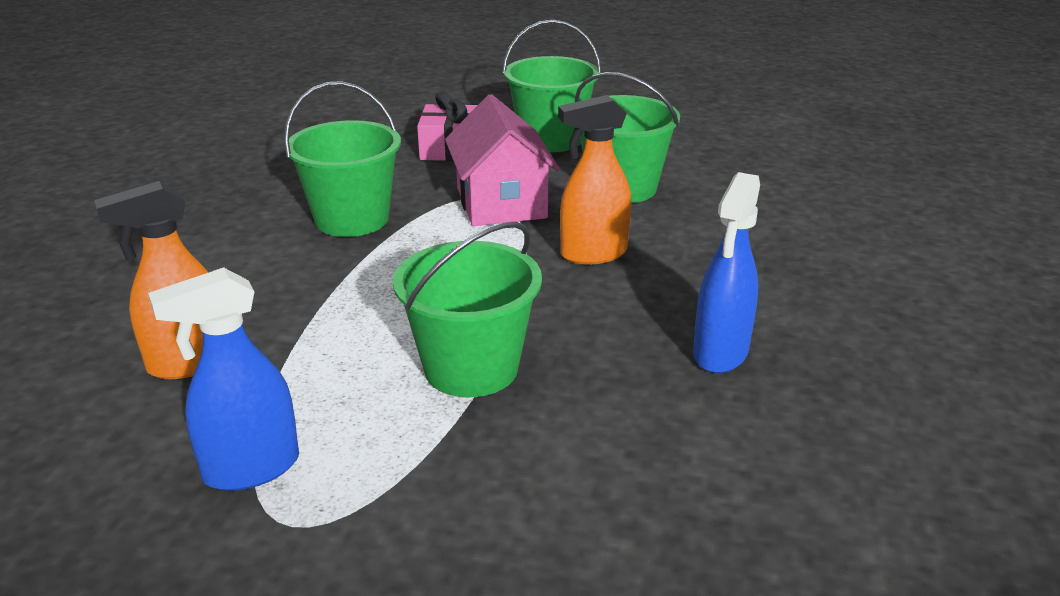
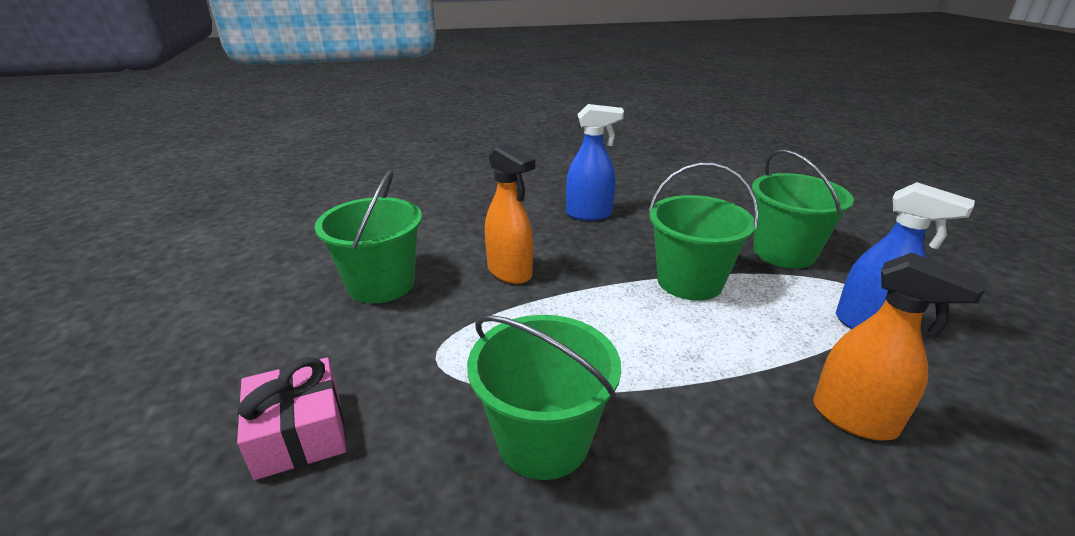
camera: 115 degrees left, 0 degrees up
pink house [445,94,560,226] -> none
green bucket [502,20,601,152] -> green bucket moved to [752,149,854,268]

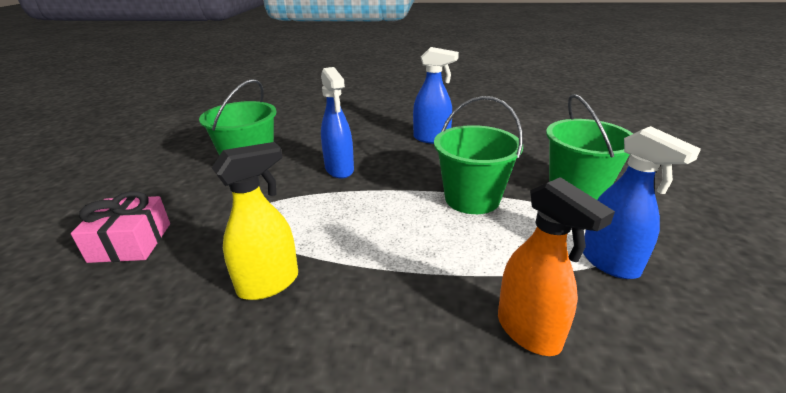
camera: 20 degrees right, 0 degrees up
green bucket [467,315,621,480] -> yellow spray bottle [212,142,298,300]
orange spray bottle [485,143,535,284] -> blue spray bottle [321,67,354,178]

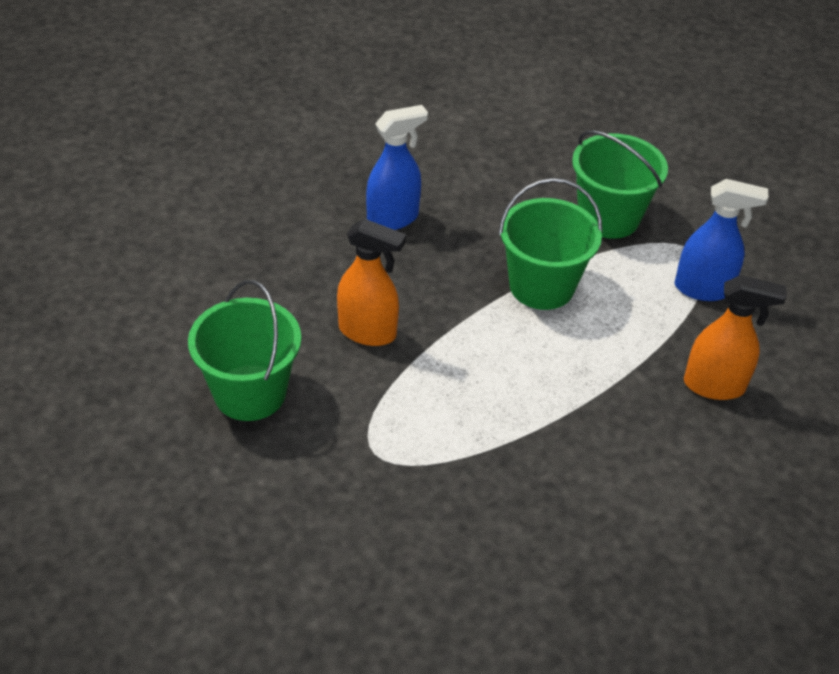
camera: 50 degrees left, 15 degrees up
pink gift [71,191,170,263] -> none
yellow spray bottle [212,142,298,300] -> none
blue spray bottle [321,67,354,178] -> orange spray bottle [337,219,406,346]

